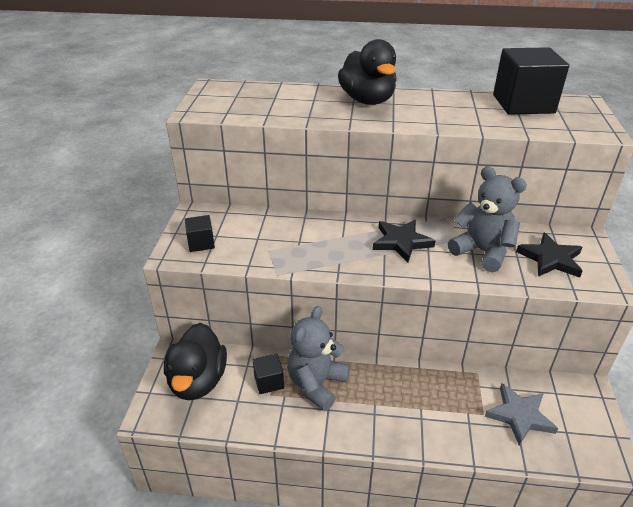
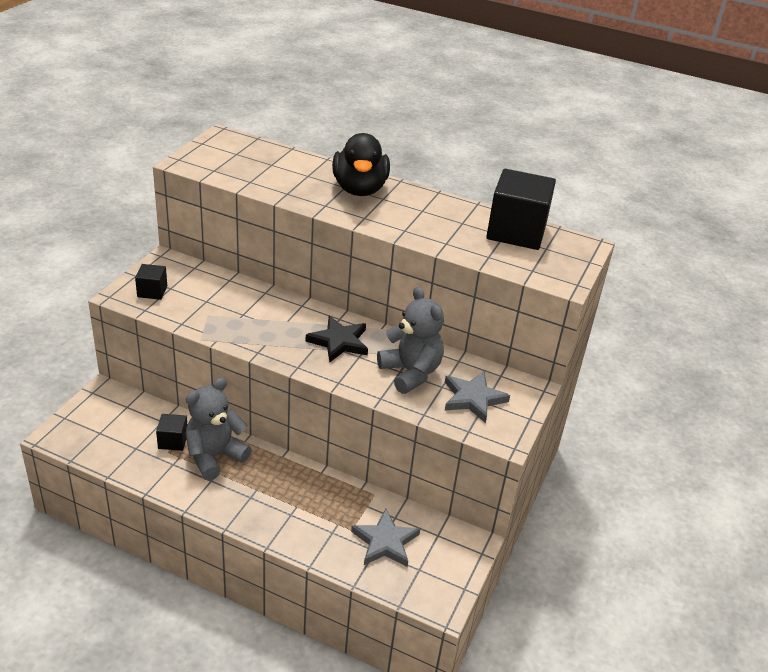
camera: 15 degrees right, 0 degrees up
black duck [164,323,227,401] -> none
black star [516,233,582,278] -> grey star [445,371,510,423]

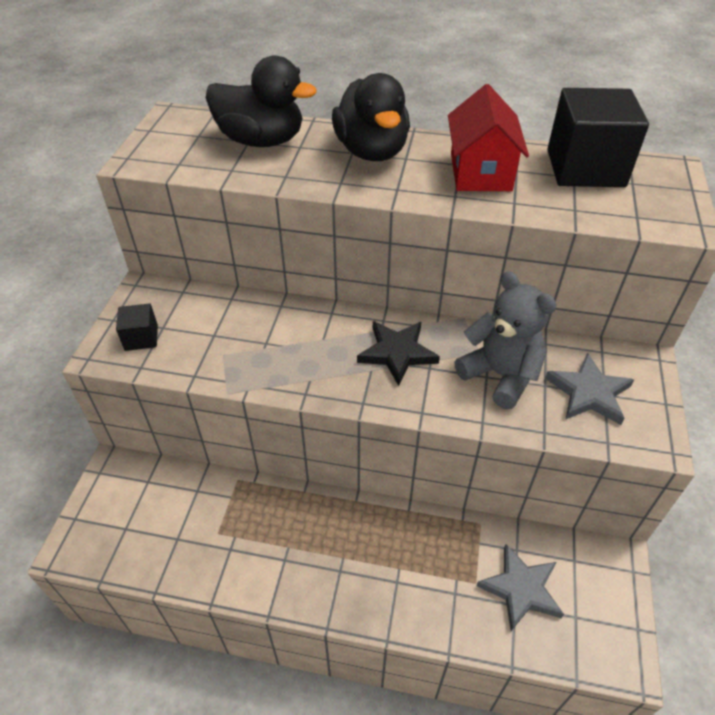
camera: 10 degrees left, 10 degrees up
black cube [156,414,187,451] -> none
grey teddy bear [185,378,252,481] -> none
none -> black duck [206,55,317,147]
none -> red house [448,84,529,191]

